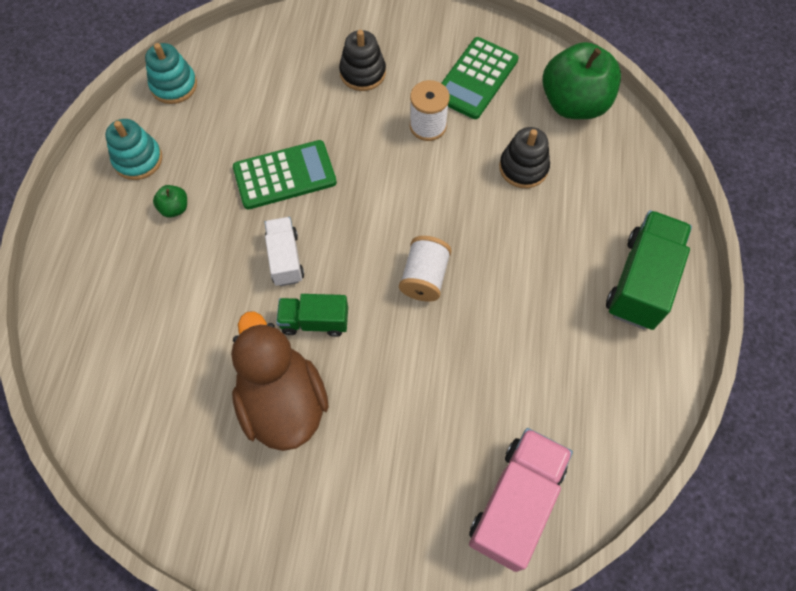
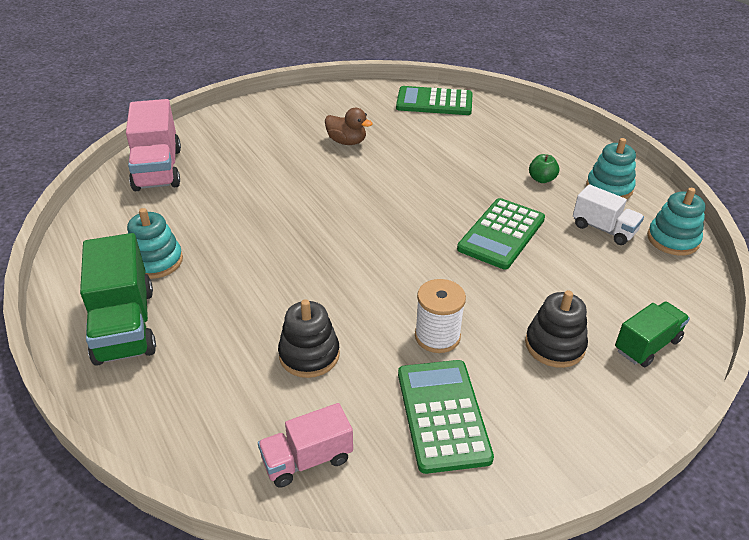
camera: 140 degrees right, 25 degrees down
brown duck [231,311,329,451] -> brown duck [325,108,373,145], size x0.51
white truck [264,217,304,286] -> white truck moved to [573,184,644,245]
green truck [276,294,348,337] -> green truck moved to [615,302,690,367]
white spool [399,236,452,302] -> none
green apple [542,42,621,119] -> pink truck [258,403,353,487]
none -> turquoise stacking toy [127,208,183,279]
none -> green calculator [396,86,473,115]

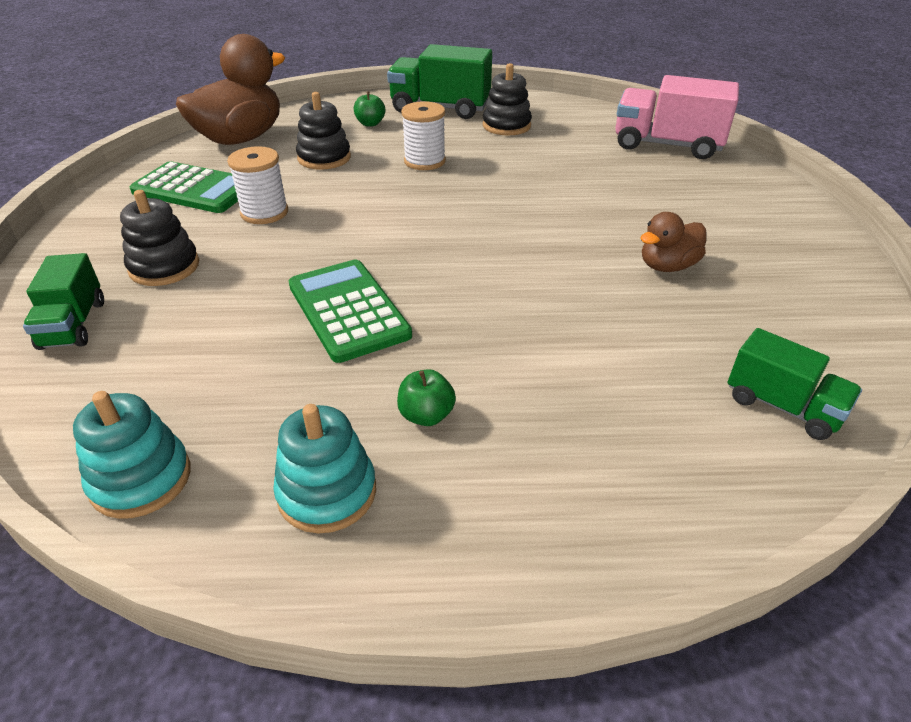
camera: 120 degrees right, 0 degrees up
turquoise stacking toy [127,208,183,279] -> black stacking toy [483,63,532,135]
pink truck [258,403,353,487] -> brown duck [176,34,285,145]
green calculator [396,86,473,115] -> green truck [728,328,862,440]
white truck [573,184,644,245] -> none
none -> green apple [354,91,385,127]
none -> white spool [401,101,446,170]

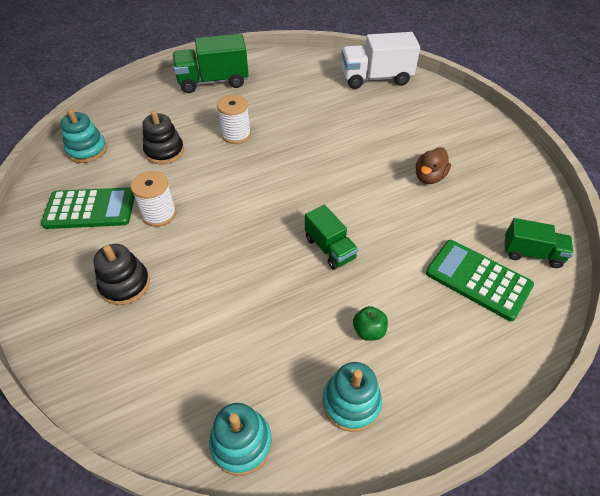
camera: 25 degrees left, 10 degrees up
green truck [23,253,104,350] -> green truck moved to [305,205,358,270]
brown duck [176,34,285,145] -> turquoise stacking toy [60,109,107,163]
green calculator [289,260,412,363] -> green calculator moved to [426,240,534,321]
green apple [354,91,385,127] -> none
black stacking toy [483,63,532,135] -> none
pink truck [615,75,739,159] -> white truck [341,32,420,89]

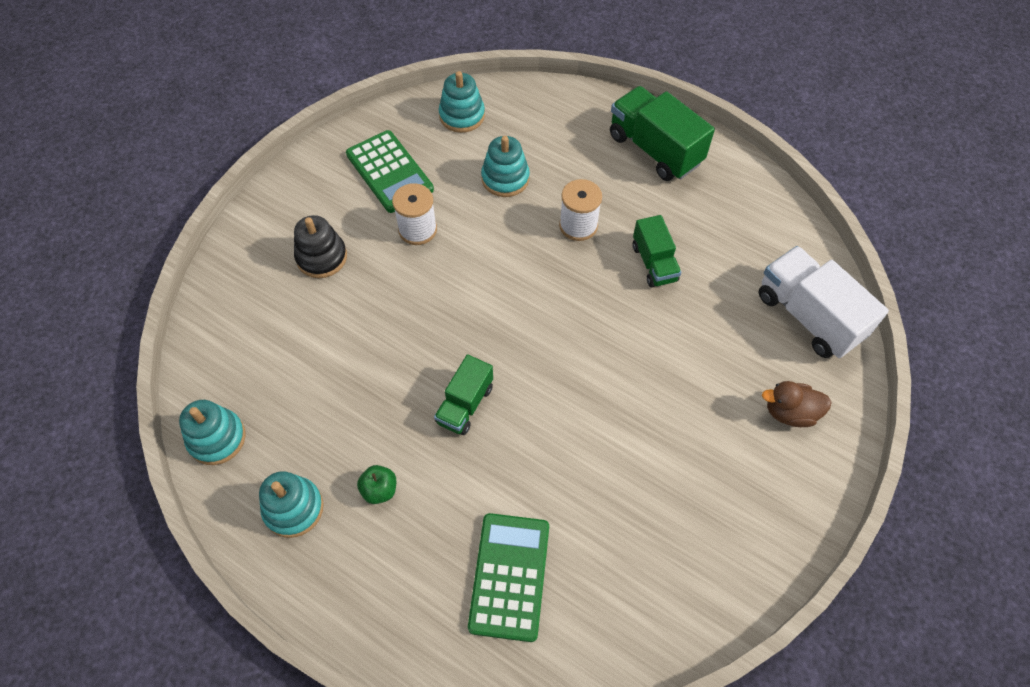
camera: 60 degrees right, 10 degrees up
black stacking toy [143,110,184,164] -> turquoise stacking toy [481,136,530,197]
brown duck [416,147,451,184] -> brown duck moved to [762,381,832,427]
green truck [504,218,573,268] -> green truck moved to [633,215,681,287]

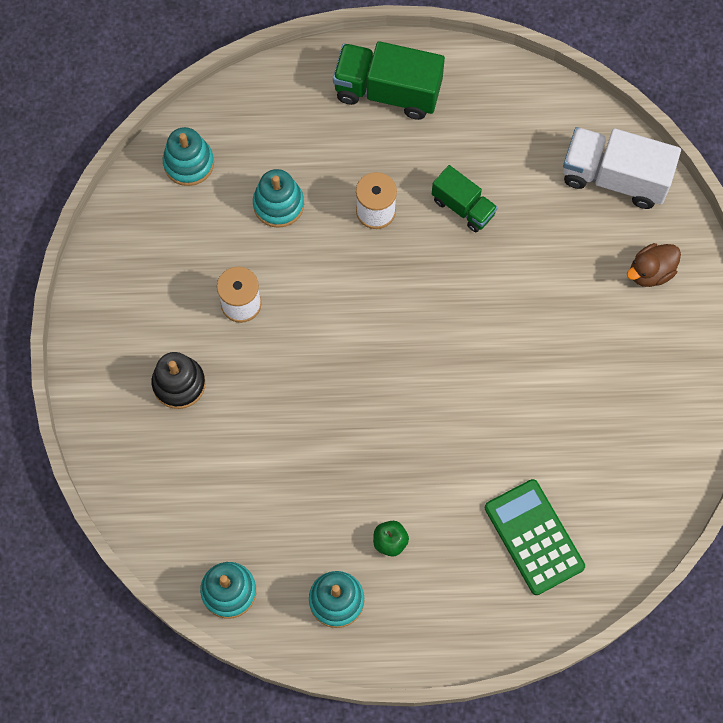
camera: 35 degrees left, 10 degrees up
green calculator [346,130,434,213] -> none
green truck [434,354,493,435] -> none

